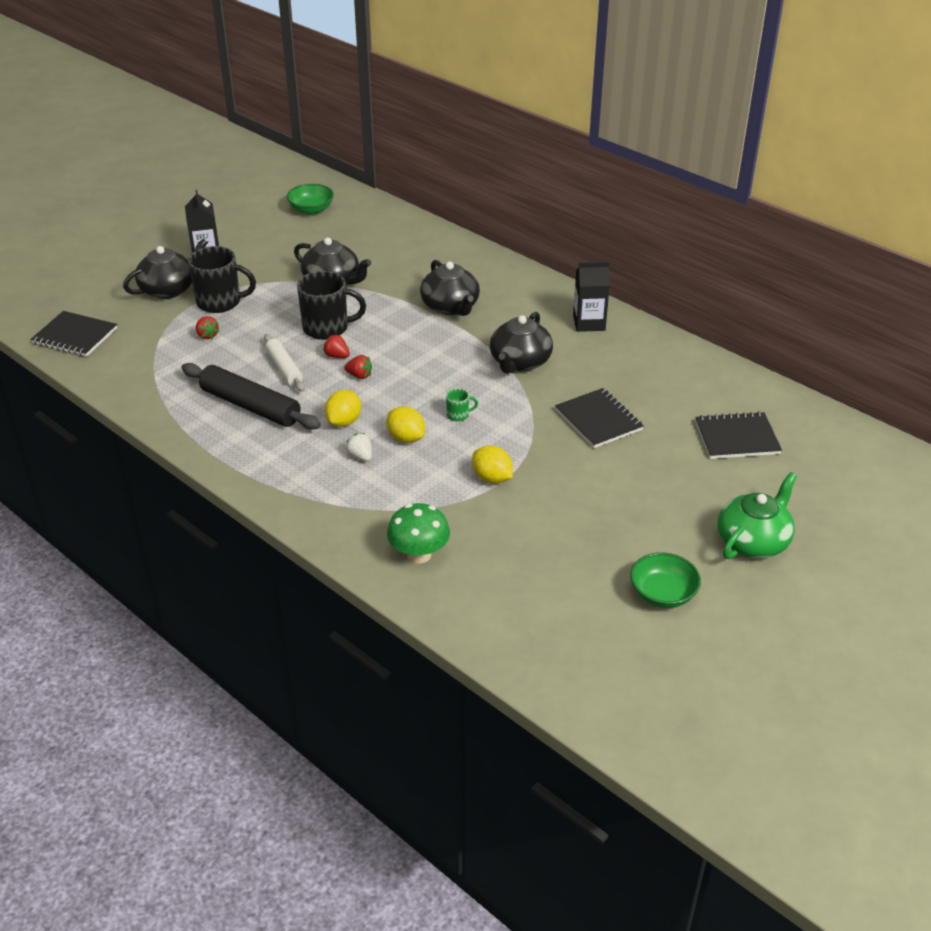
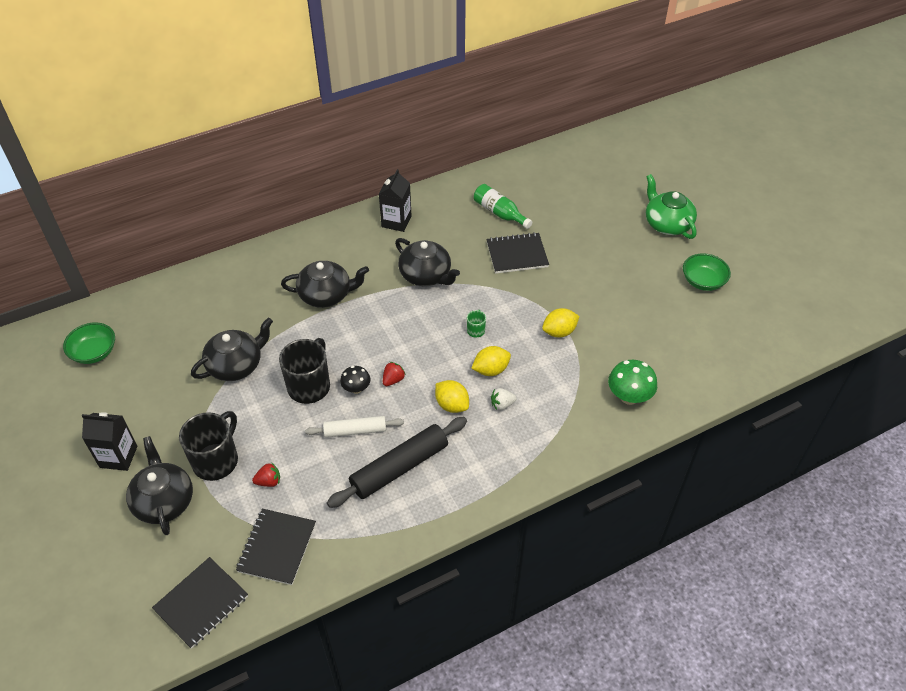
camera: 70 degrees left, 10 degrees up
red strawberry [323,334,350,358] -> black mushroom [340,366,370,394]
black notebook [695,411,782,459] -> black notebook moved to [236,509,316,585]
none -> green bottle [474,184,532,229]

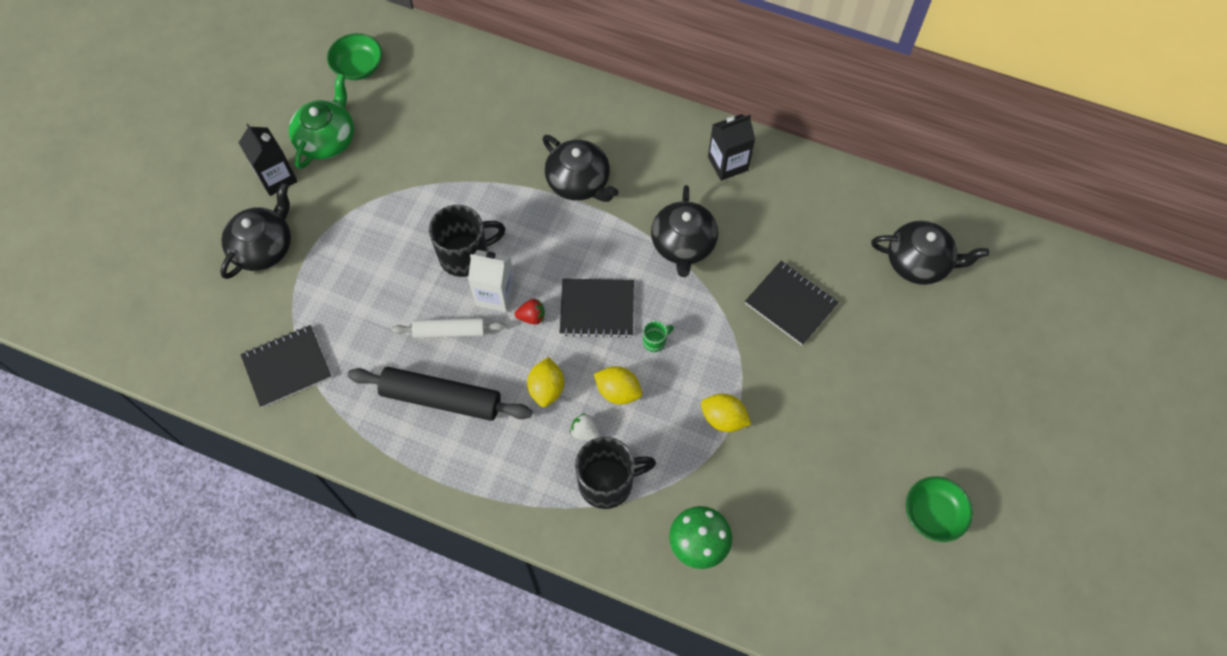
camera: 50 degrees right, 15 degrees up
black notebook [152,557,248,649] -> black notebook moved to [560,278,634,338]
black mug [179,411,238,481] -> black mug moved to [575,437,656,509]
black teapot [191,318,273,381] -> black teapot moved to [871,220,989,285]
red strawberry [252,462,280,487] -> none
white rolling pin [305,416,404,438] -> white rolling pin turned 45 degrees counterclockwise [392,318,505,338]
black mushroom [340,366,370,394] -> white carton [468,250,515,312]
green bottle [474,184,532,229] -> none
green teapot [646,174,697,239] -> green teapot moved to [289,74,354,169]

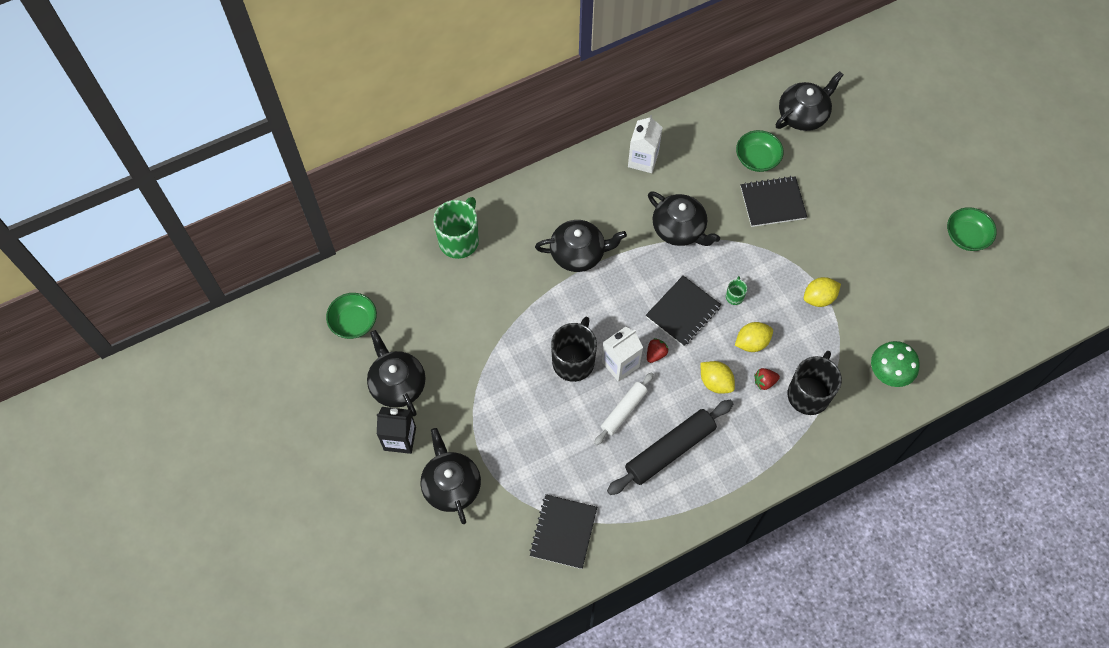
camera: 50 degrees left, 0 degrees up
green teapot [289,74,354,169] -> black teapot [367,330,426,416]
white strawberry [570,413,601,441] -> red strawberry [754,368,780,390]
black carton [708,114,755,181] -> white carton [628,115,663,173]
none -> green mug [433,197,479,259]
none -> green bowl [736,130,784,172]

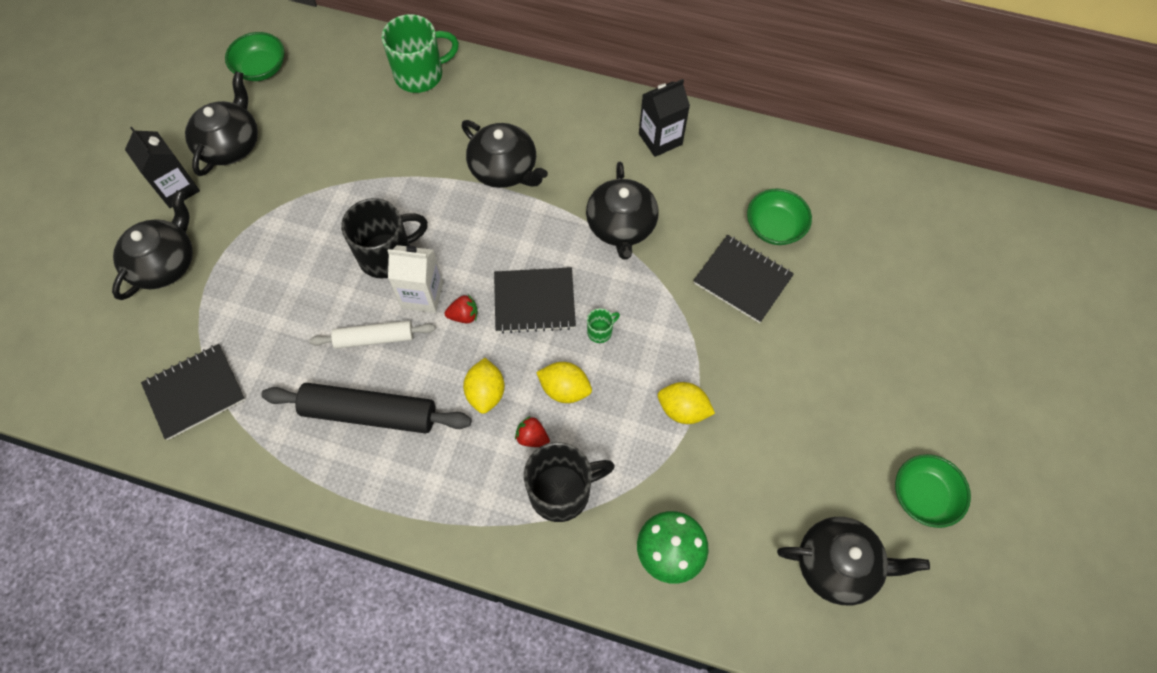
camera: 45 degrees right, 0 degrees up
white carton [628,115,663,173] -> black carton [639,79,690,157]
black teapot [775,71,843,131] -> black teapot moved to [777,517,930,605]

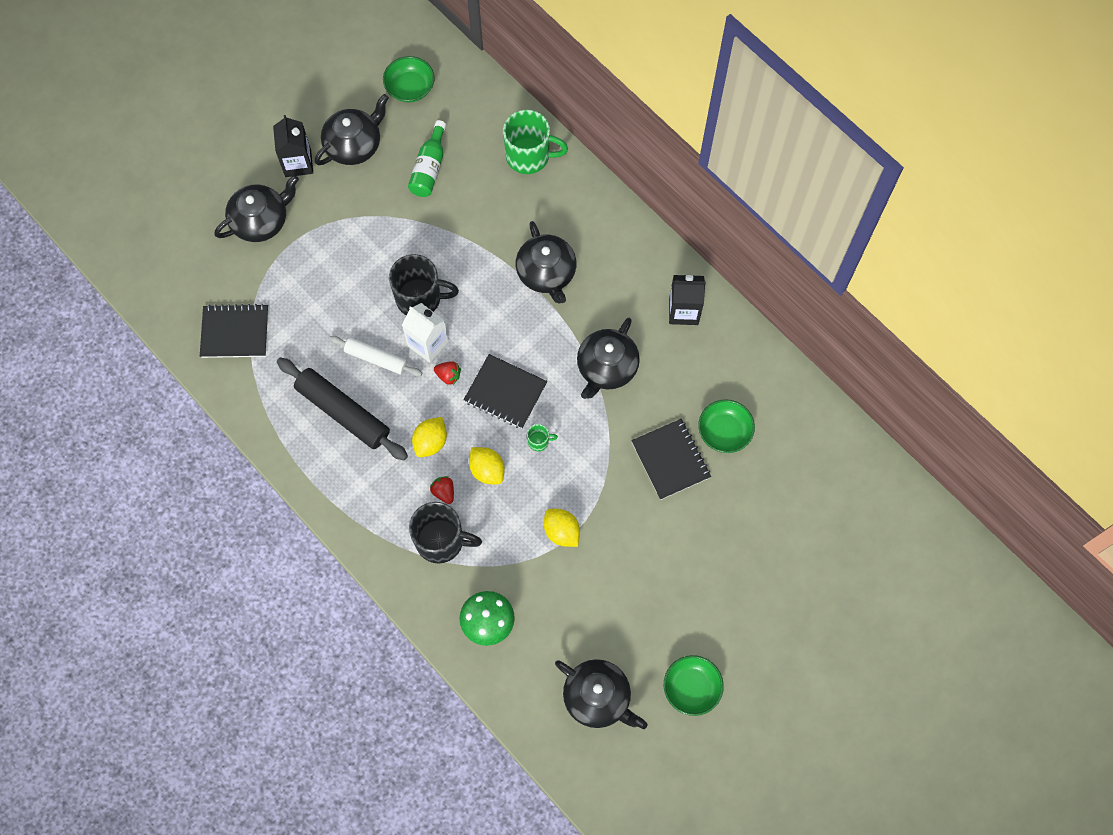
camera: 30 degrees right, 5 degrees up
none -> green bottle [408,120,446,197]

